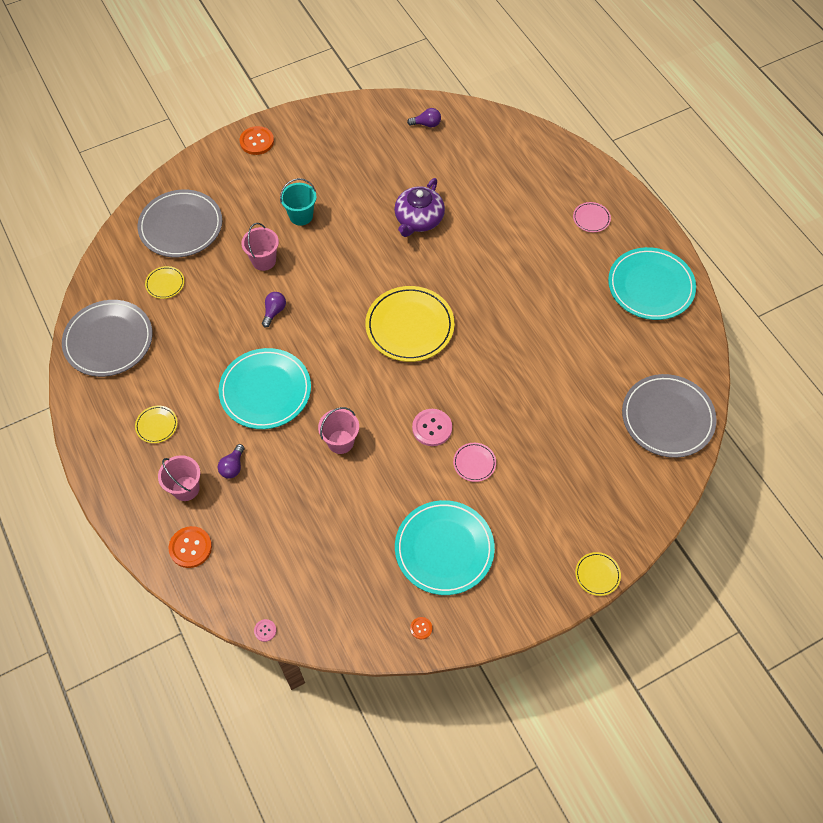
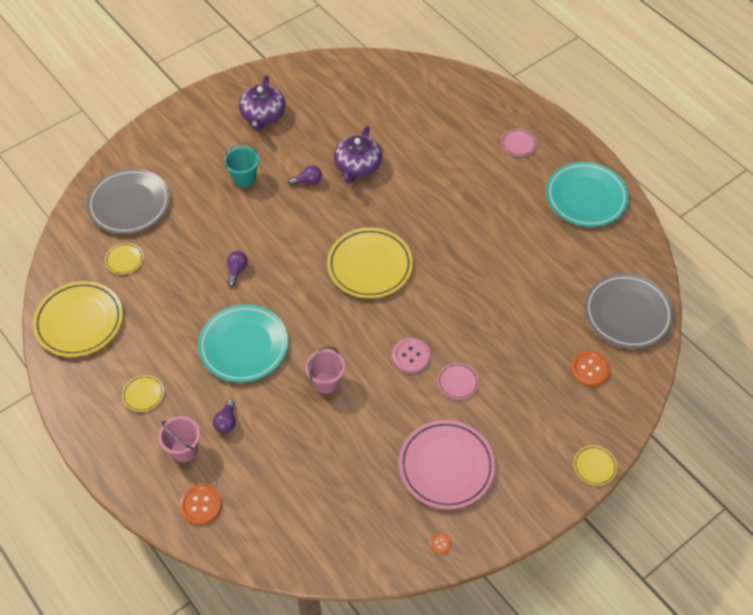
camera: 10 degrees left, 5 degrees down
grey plate [62,300,153,377] -> yellow plate [33,281,123,357]
orange button [239,126,274,155] -> orange button moved to [570,351,610,387]
pink bucket [241,223,279,271] -> none
pink button [254,619,276,642] -> none
turquoise plate [395,500,495,595] -> pink plate [399,420,495,509]
purple light bulb [407,108,441,127] -> purple light bulb moved to [288,165,322,186]
none -> purple teapot [239,75,286,131]

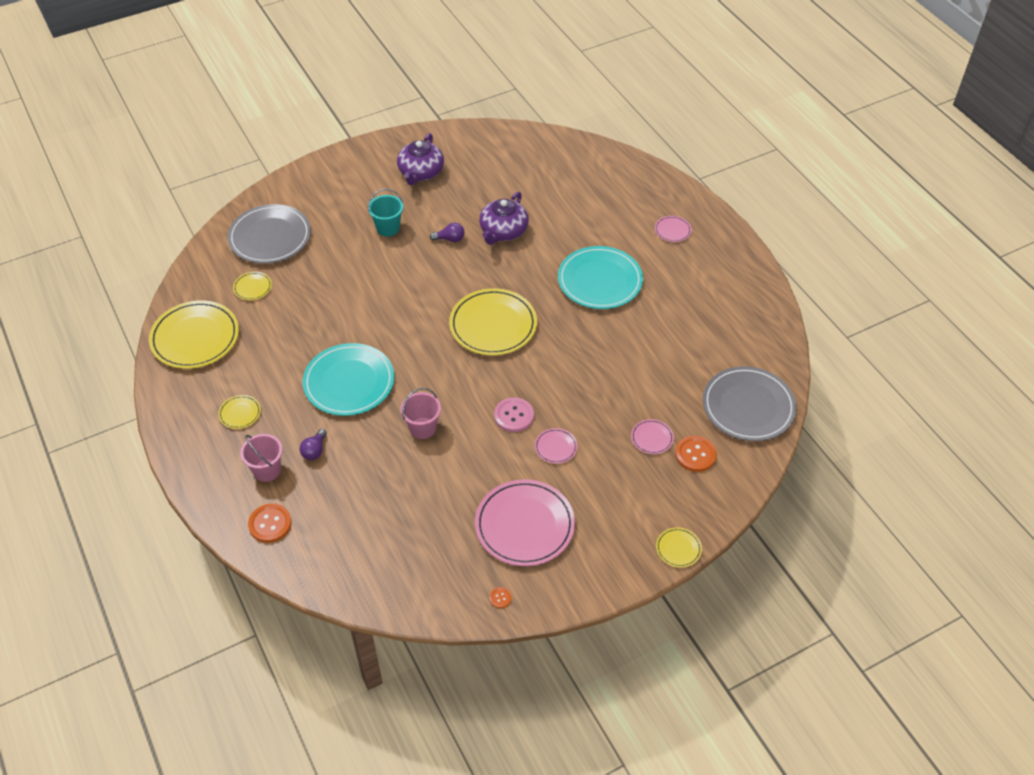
camera: 10 degrees right, 5 degrees down
purple light bulb [227,251,248,287] -> none
turquoise plate [546,162,629,227] -> turquoise plate moved to [558,246,643,309]
none -> pink plate [631,419,674,454]

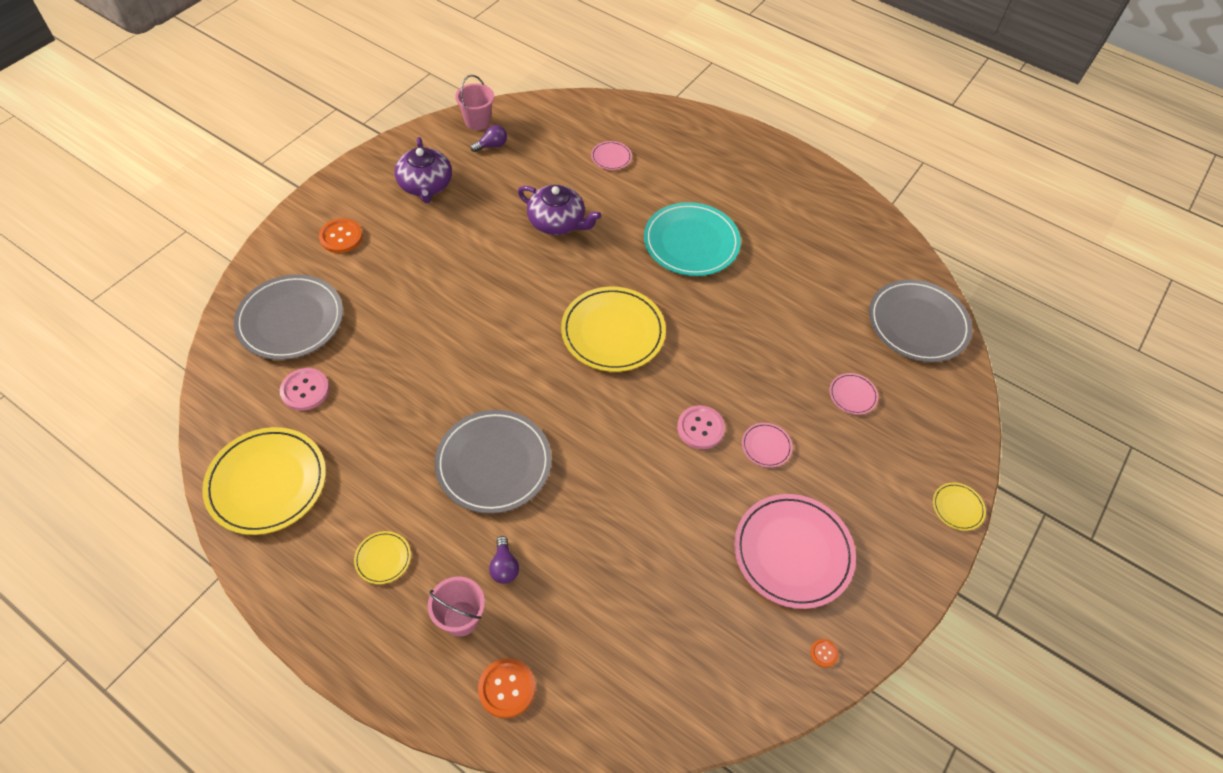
camera: 30 degrees left, 5 degrees up
yellow plate [233,272,272,300] -> pink button [280,368,329,411]
turquoise plate [303,343,394,416] -> grey plate [435,410,552,514]
turquoise bucket [368,189,403,237] -> none
pink bucket [400,388,441,439] -> pink bucket moved to [455,75,494,130]
purple light bulb [430,222,465,242] -> purple light bulb moved to [471,125,507,152]
purple teapot [479,192,529,245] -> purple teapot turned 60 degrees counterclockwise [518,185,601,235]
pink plate [655,216,692,242] -> pink plate moved to [591,141,632,170]
orange button [675,436,717,472] -> orange button moved to [319,218,363,253]

